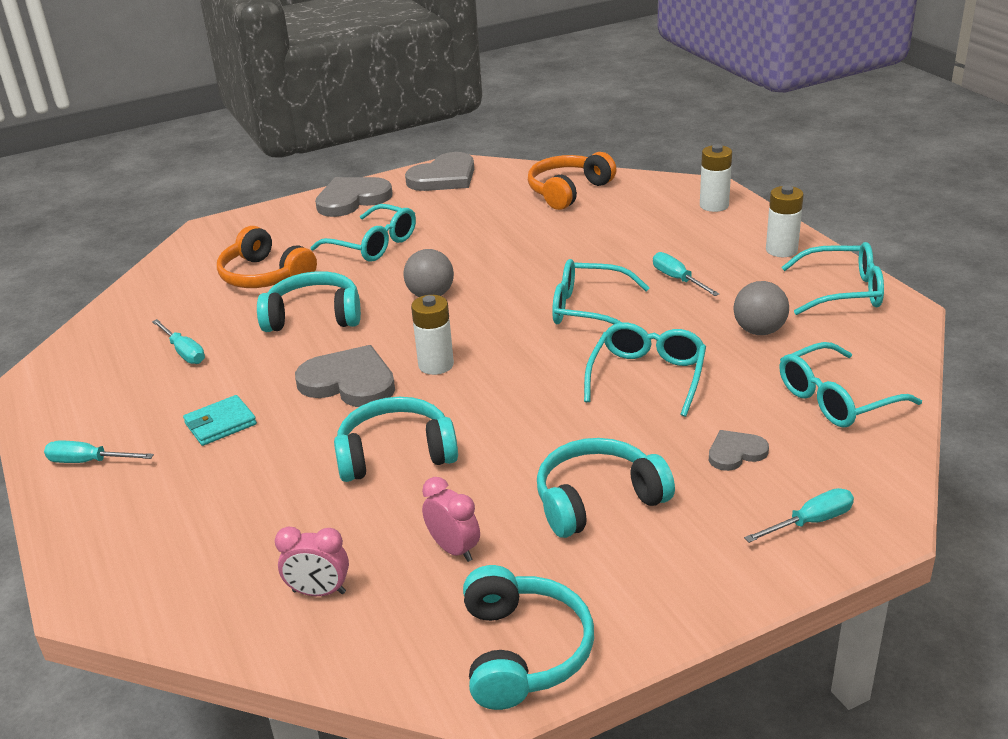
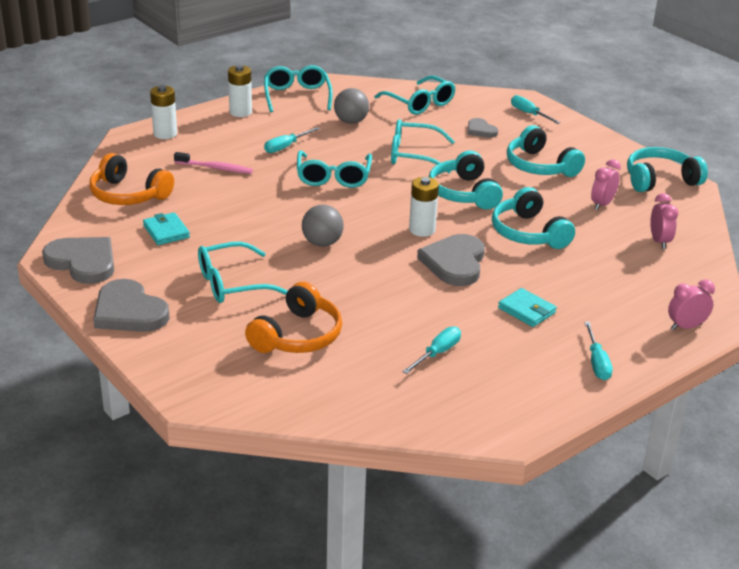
camera: 105 degrees left, 0 degrees up
turquoise headphones [257,271,361,332] -> turquoise headphones moved to [429,151,503,209]
turquoise glasses [310,204,416,262] -> turquoise glasses turned 135 degrees counterclockwise [198,242,288,303]
none -> turquoise wallet [143,212,190,245]
none -> pink toothbrush [174,152,253,174]
none -> pink clock [668,279,715,330]

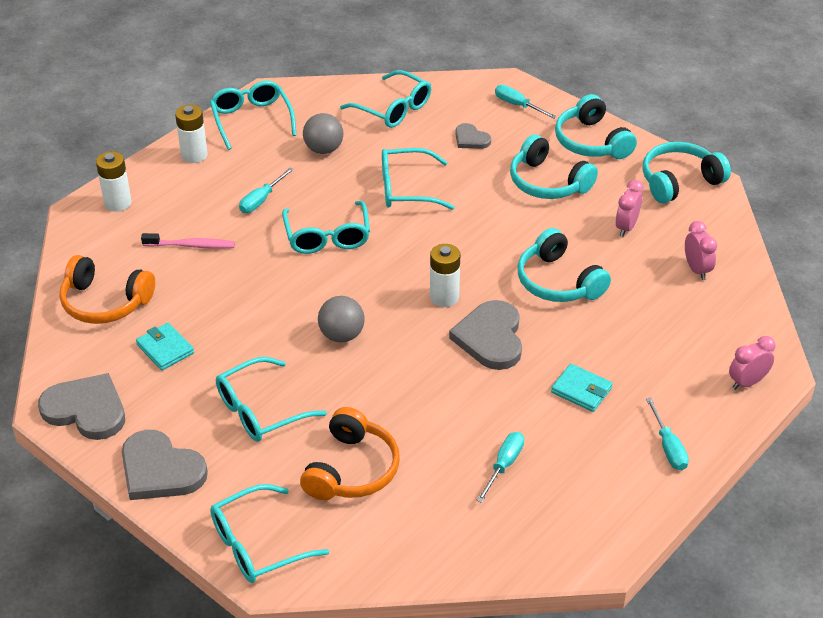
camera: 10 degrees left, 10 degrees up
turquoise headphones [429,151,503,209] -> turquoise headphones moved to [555,94,637,159]
none -> turquoise glasses [210,484,329,583]

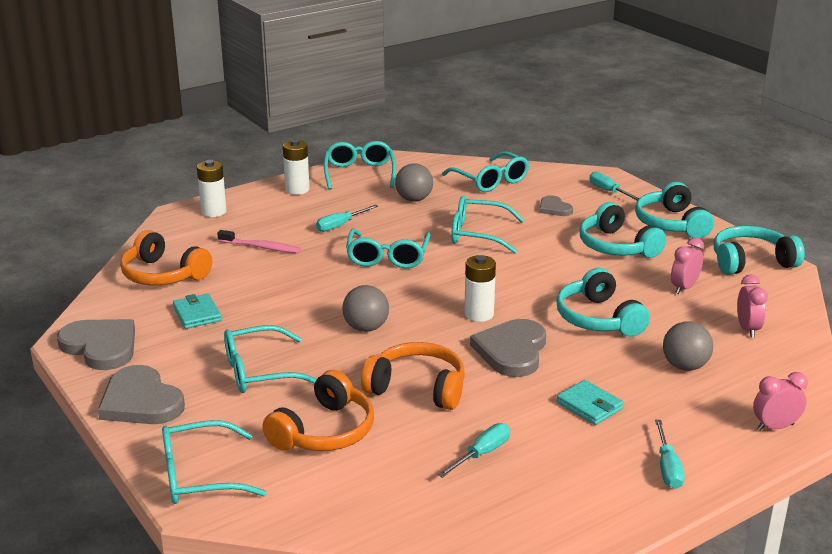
camera: 15 degrees right, 15 degrees down
none -> orange headphones [361,342,465,410]
none -> grey ball [663,321,713,371]

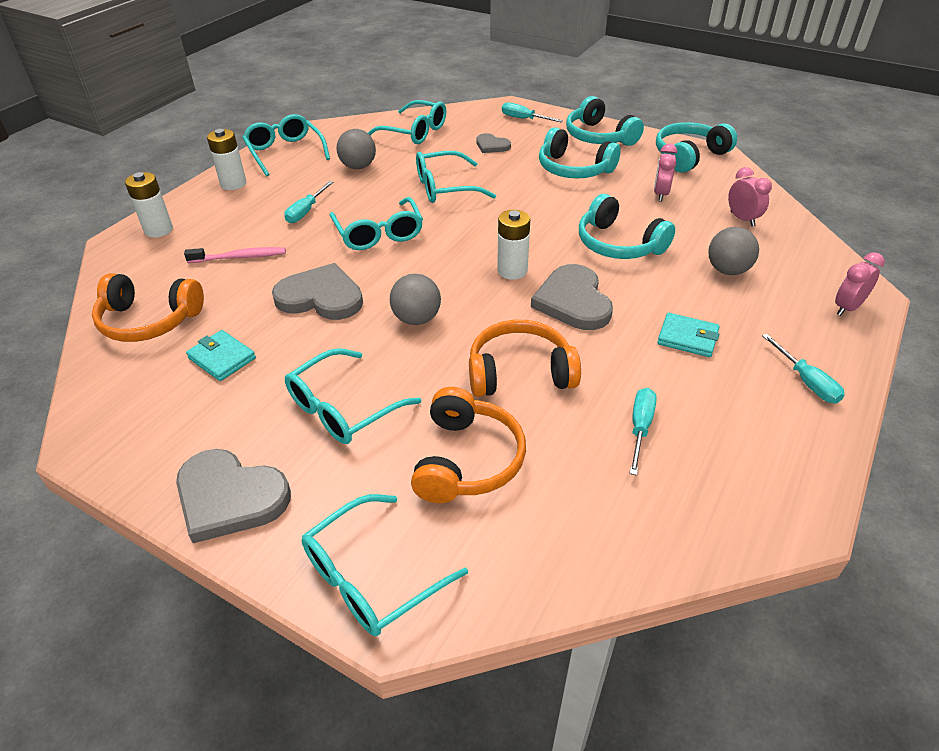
camera: 25 degrees left, 15 degrees up
grey heart [57,319,135,370] -> grey heart moved to [272,263,363,320]

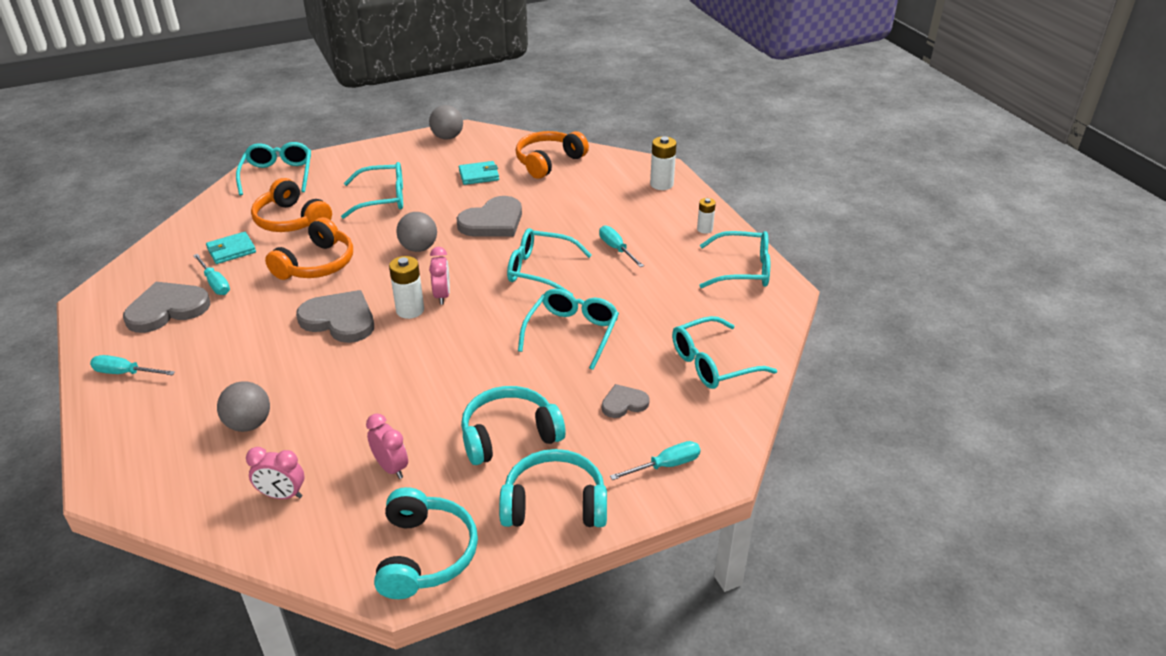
camera: 125 degrees right, 5 degrees down
grey heart [176,449,291,543] -> grey heart moved to [123,282,211,333]
pink toothbrush [184,247,286,263] -> none
white battery [207,129,246,190] -> white battery [697,198,716,234], size x0.63
turquoise glasses [285,348,421,444] -> turquoise glasses turned 90 degrees clockwise [341,162,403,219]
grey ball [336,129,376,169] -> grey ball moved to [429,105,463,140]
turquoise headphones [579,194,675,259] -> none
turquoise wallet [657,313,720,357] -> turquoise wallet moved to [206,232,256,264]
pink clock [835,252,885,316] -> pink clock moved to [429,247,450,305]

